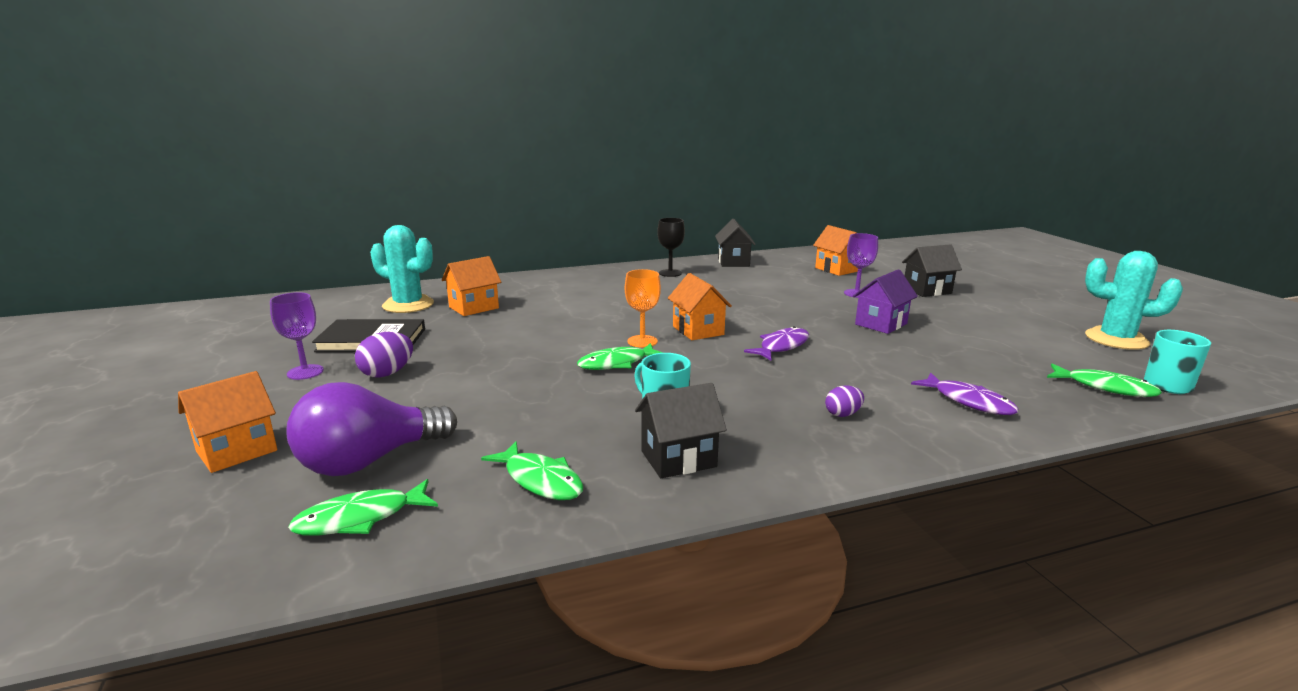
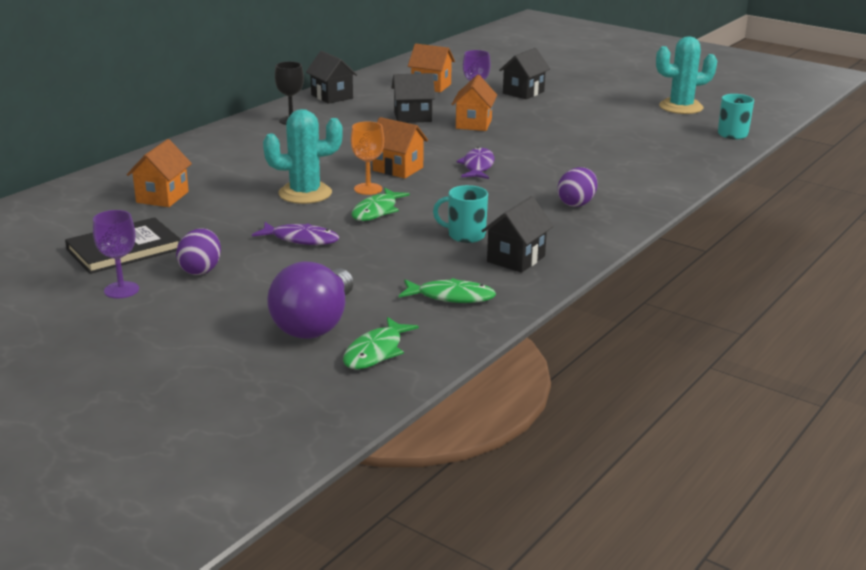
camera: 35 degrees left, 5 degrees up
orange house [178,371,277,473] -> orange house moved to [452,75,497,131]
turquoise cactus [370,225,434,313] -> turquoise cactus moved to [263,109,343,204]
purple egg [825,386,864,417] -> purple egg [558,167,598,207], size x1.58
purple house [853,269,918,334] -> none
purple fish [911,373,1019,415] -> purple fish moved to [252,222,339,245]
green fish [1047,363,1162,397] -> none
none -> black house [391,73,435,123]

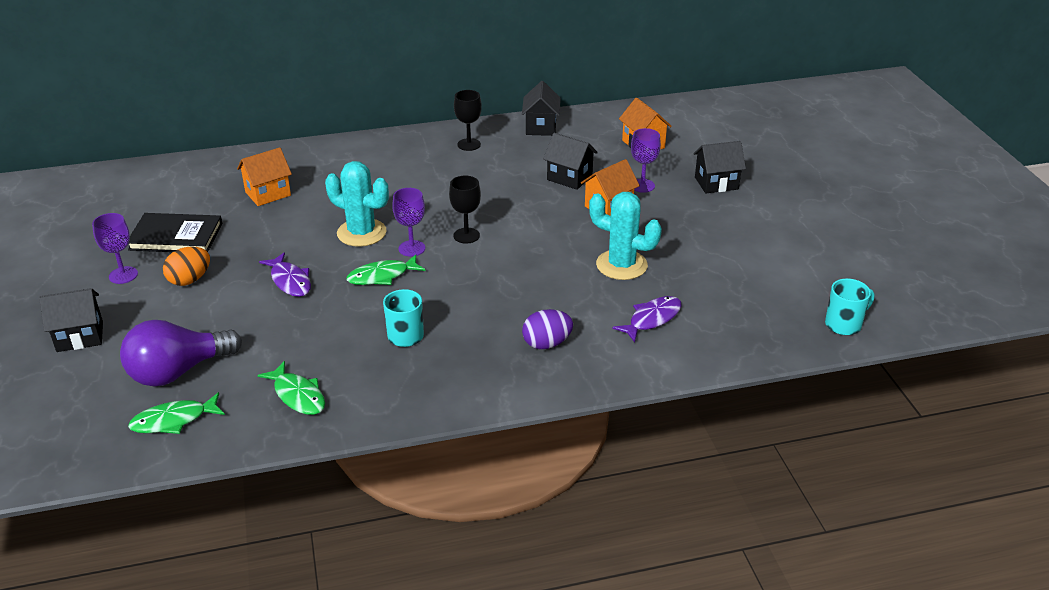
camera: 40 degrees right, 10 degrees up
purple egg [176,228,221,275] -> orange egg [163,247,210,286]
orange goblet [351,121,384,195] -> purple goblet [392,188,425,257]
orange house [373,117,428,178] -> black goblet [449,176,481,244]
purple fish [456,147,495,179] -> purple fish moved to [612,296,682,343]
black house [482,196,554,273] -> black house moved to [39,288,103,352]
turquoise cactus [656,36,717,114] -> turquoise cactus moved to [589,192,662,280]

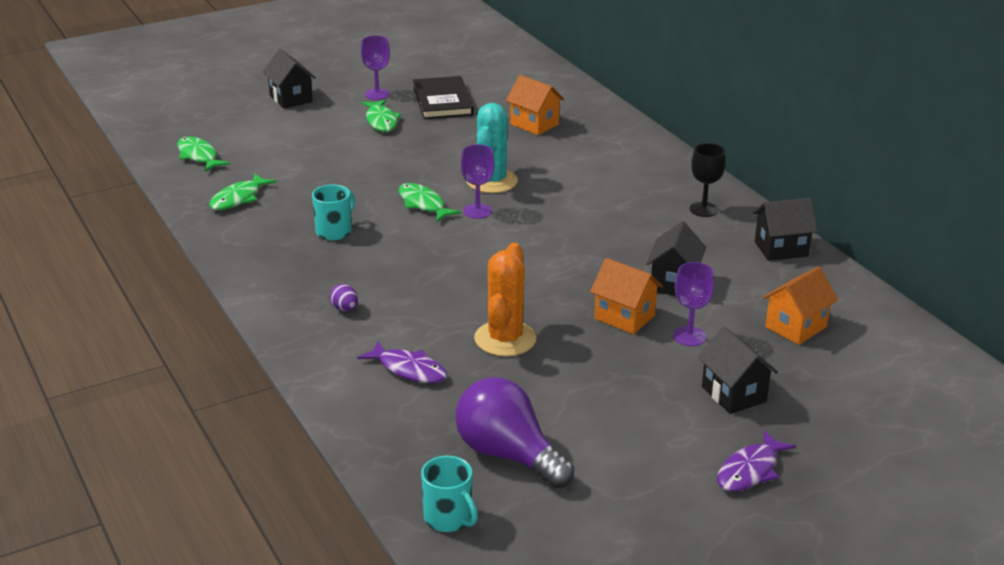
camera: 75 degrees right, 5 degrees down
purple light bulb [120,320,242,387] -> purple light bulb moved to [455,377,574,488]
orange egg [163,247,210,286] -> green fish [361,99,401,132]
purple fish [259,252,311,297] -> purple fish moved to [717,430,796,491]
black goblet [449,176,481,244] -> none
purple egg [522,309,573,349] -> purple egg [330,284,358,311], size x0.63
turquoise cactus [589,192,662,280] -> orange cactus [474,243,536,356]

